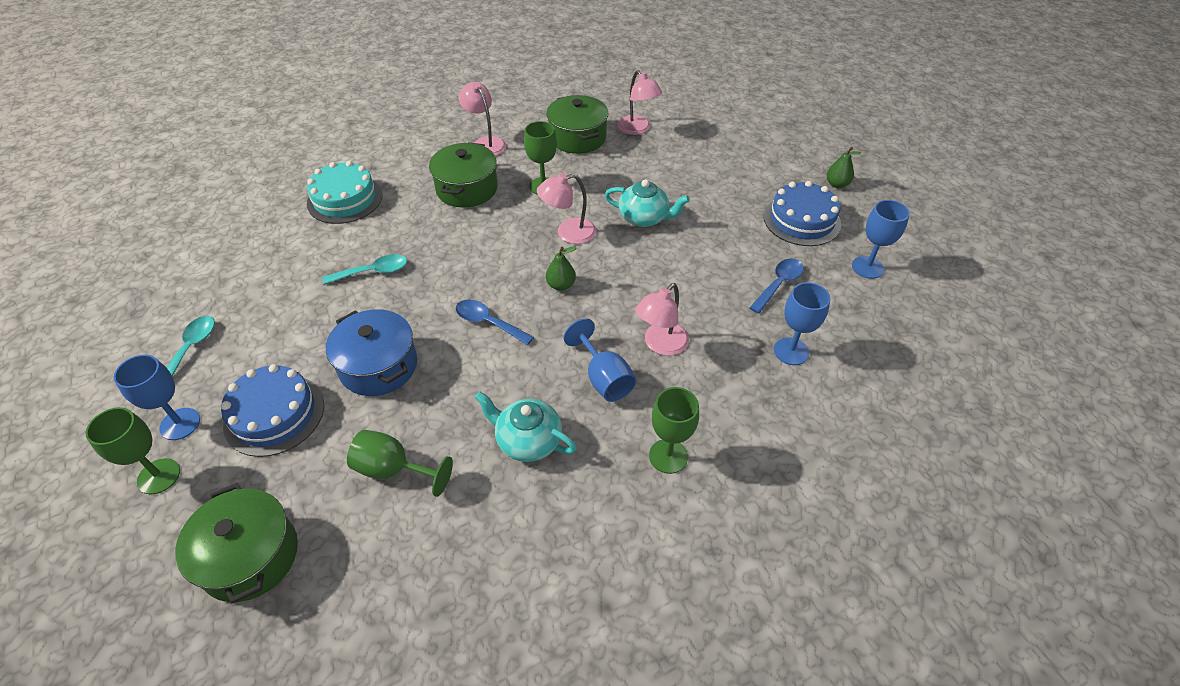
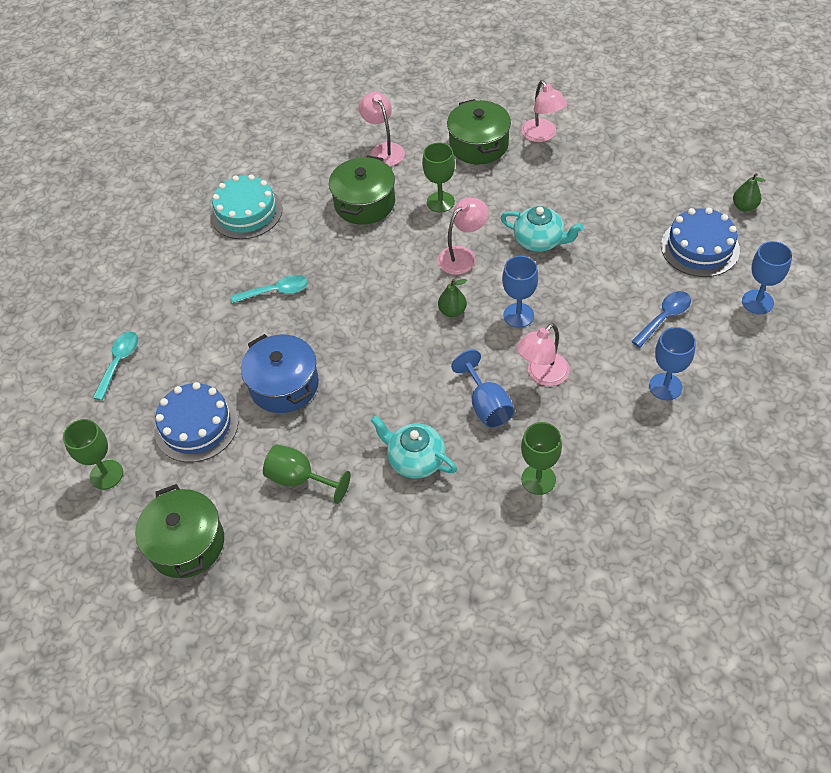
camera: 10 degrees right, 5 degrees up
blue goblet [114,355,200,440] -> blue goblet moved to [502,256,538,328]
blue spoon [456,300,534,345] -> none
pink lamp [537,173,596,244] -> pink lamp turned 150 degrees clockwise [437,197,488,275]

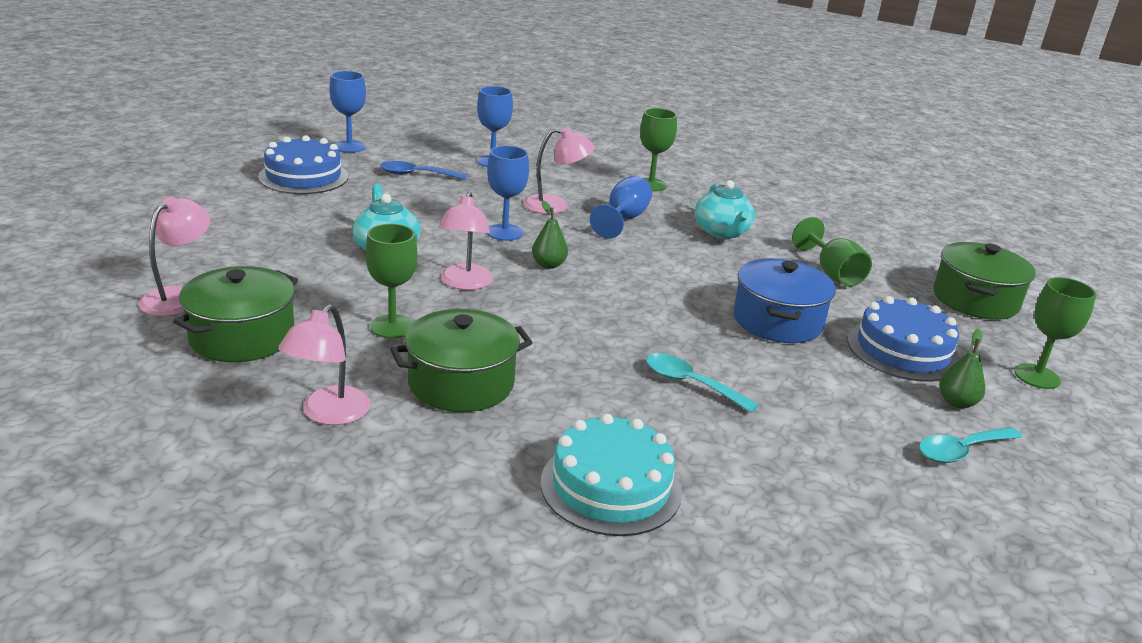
camera: 140 degrees left, 25 degrees down
pink lamp [437,197,488,275] -> pink lamp turned 90 degrees counterclockwise [438,192,493,290]
green pear [733,173,765,212] -> green pear moved to [939,329,985,409]

